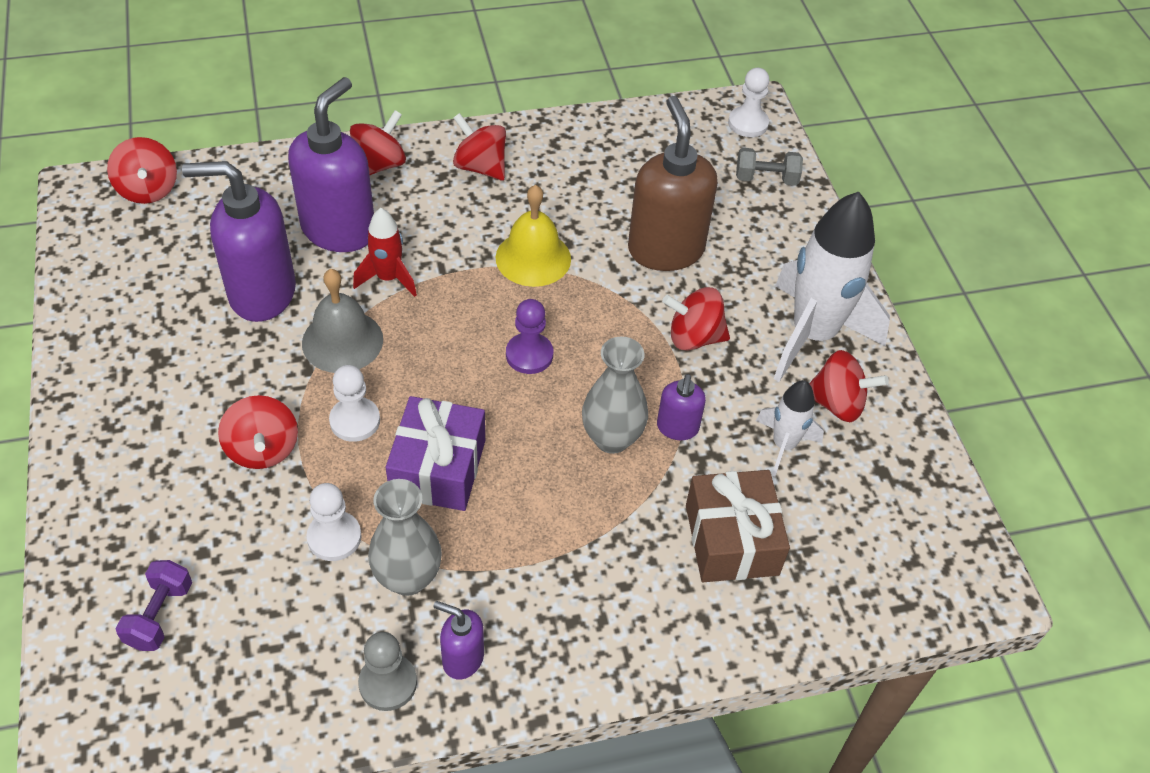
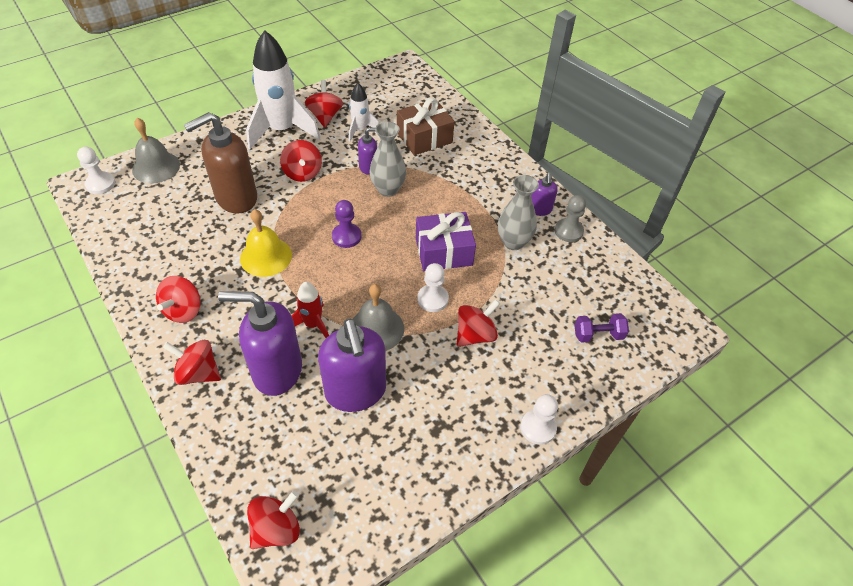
camera: 110 degrees left, 0 degrees up
white pawn [307,483,361,561] -> white pawn moved to [521,394,558,445]
grey dumbbell [736,148,803,185] -> grey bell [132,118,180,184]

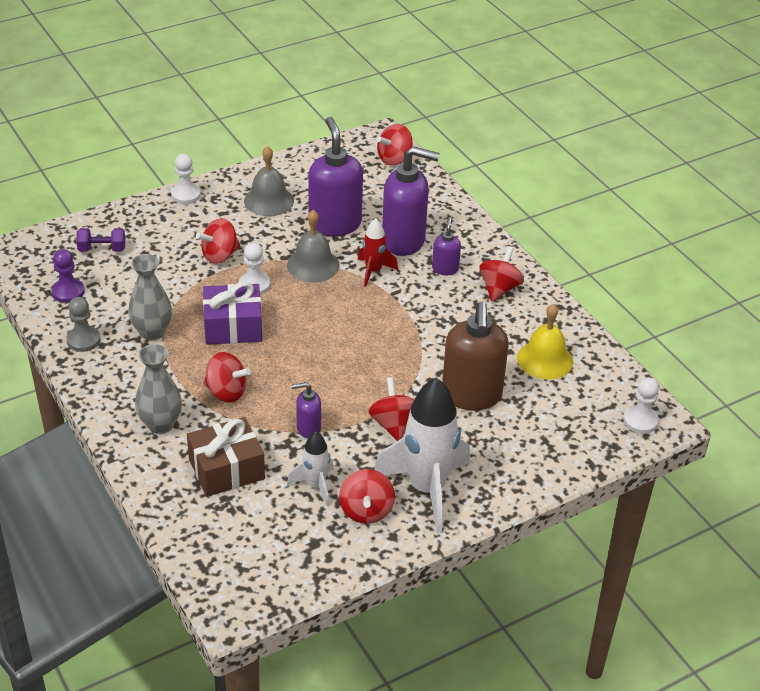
camera: 175 degrees left, 10 degrees down
grey bell [132,118,180,184] -> grey bell moved to [244,146,294,216]
red spinning top [163,340,221,385] -> red spinning top moved to [203,352,251,403]
brown soap dispenser [184,112,257,214] -> brown soap dispenser turned 120 degrees clockwise [442,302,509,410]
yellow bell [240,209,292,277] -> yellow bell moved to [517,304,573,380]
purple pawn [332,200,361,248] -> purple pawn moved to [52,249,85,303]
grey vase [370,121,406,197] -> grey vase moved to [135,344,182,434]
purple soap dispenser [531,173,558,216] -> purple soap dispenser moved to [432,217,461,275]

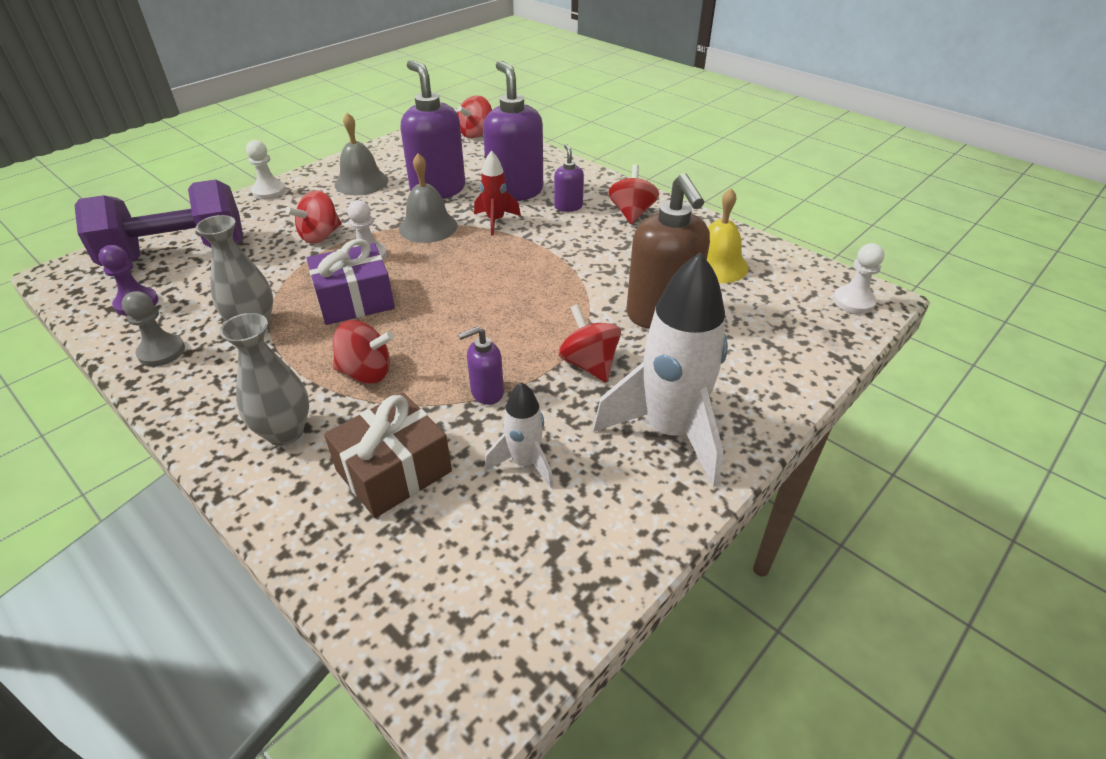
camera: 15 degrees left, 0 degrees up
purple dumbbell [76,228,125,252] -> purple dumbbell [74,180,244,266], size x2.42
red spinning top [339,469,395,524] -> none
purple soap dispenser [382,146,440,256] -> purple soap dispenser turned 105 degrees counterclockwise [483,60,543,201]

